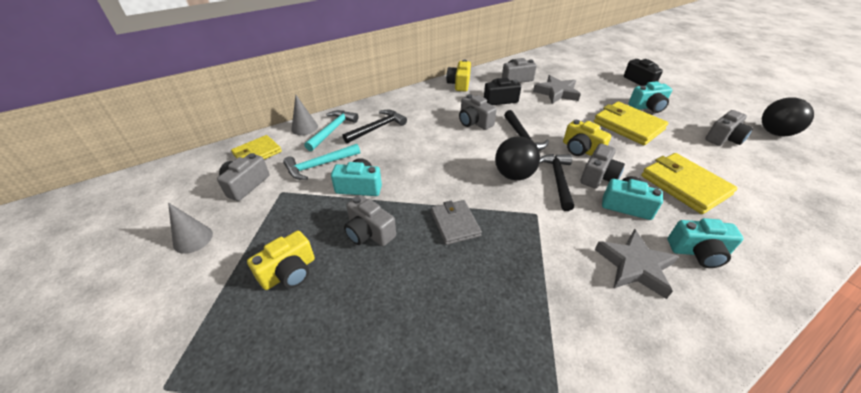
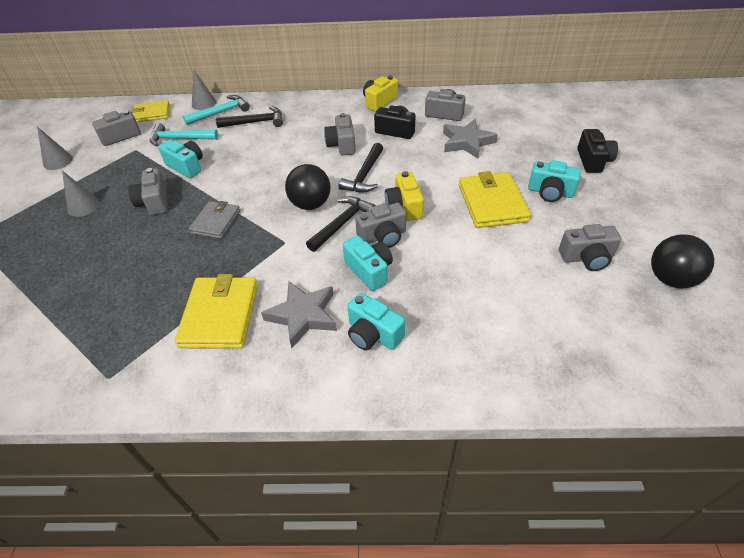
camera: 35 degrees right, 5 degrees up
yellow camera [247,231,315,290] -> grey cone [62,171,100,217]
yellow wallet [641,153,738,214] -> yellow wallet moved to [175,274,258,349]

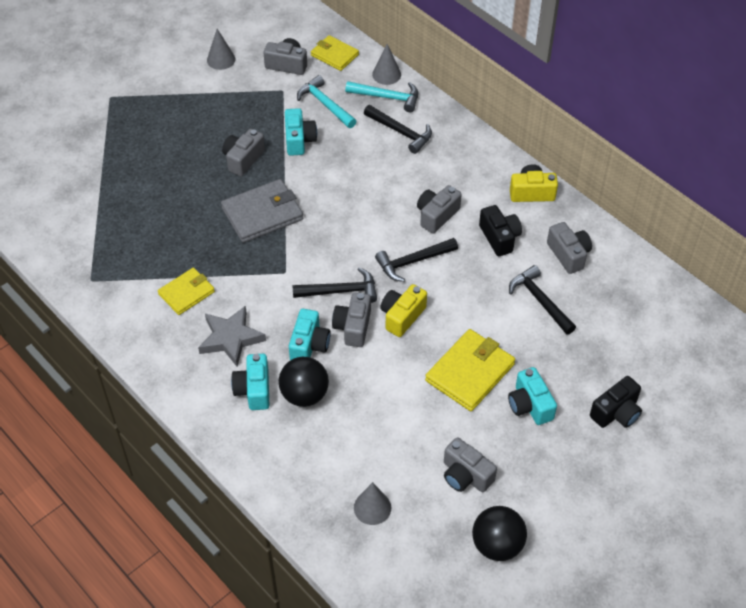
camera: 45 degrees right, 5 degrees up
grey cone [62,171,100,217] -> grey cone moved to [354,482,391,525]
yellow wallet [175,274,258,349] -> yellow wallet [158,268,215,315], size x0.64
grey wallet [189,201,240,239] -> grey wallet [221,179,303,243], size x1.56
black ball [285,164,330,210] -> black ball moved to [279,357,329,407]
grey camera [355,203,406,248] -> grey camera turned 75 degrees clockwise [332,292,371,347]
grey star [443,119,498,158] -> black hammer [509,265,576,335]

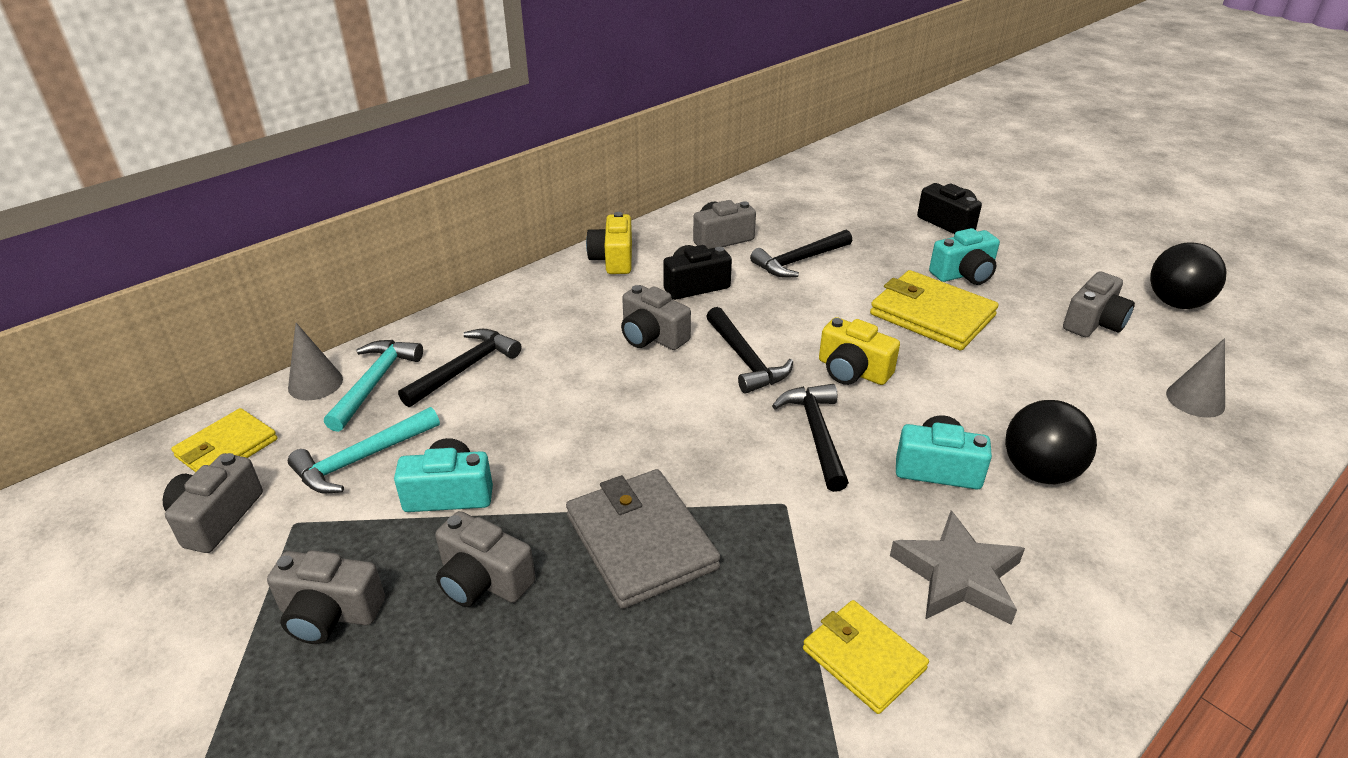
camera: 90 degrees left, 15 degrees down
grey cone [207,29,236,70] -> none
turquoise camera [231,354,269,410] -> none
grey camera [332,292,371,347] -> grey camera moved to [267,550,385,644]

